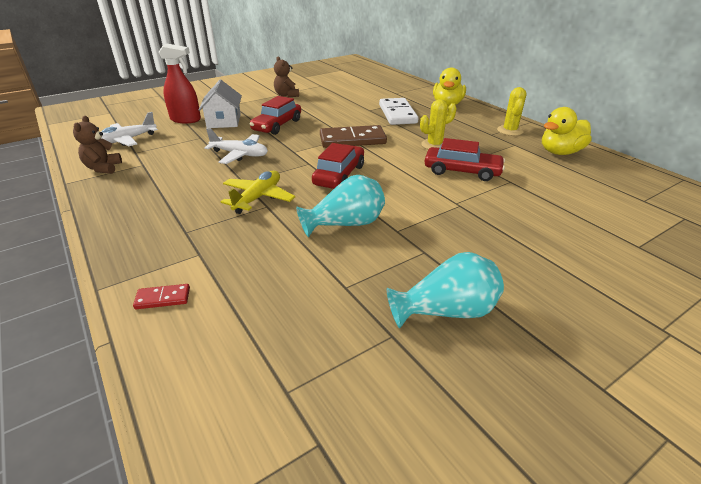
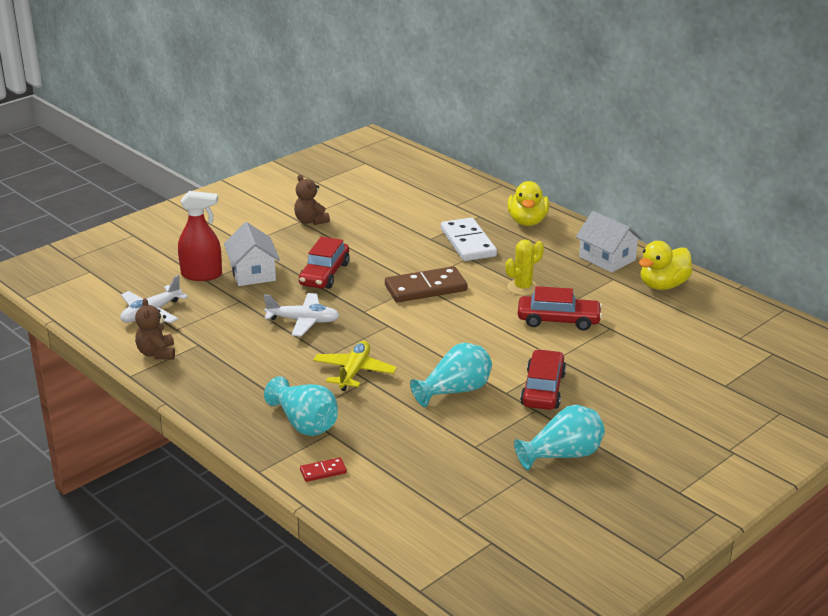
camera: 10 degrees left, 5 degrees down
red car [312,143,364,189] -> red car moved to [520,349,566,410]
yellow cactus [497,87,526,136] -> white house [576,211,643,273]
none -> turquoise vase [264,376,338,436]

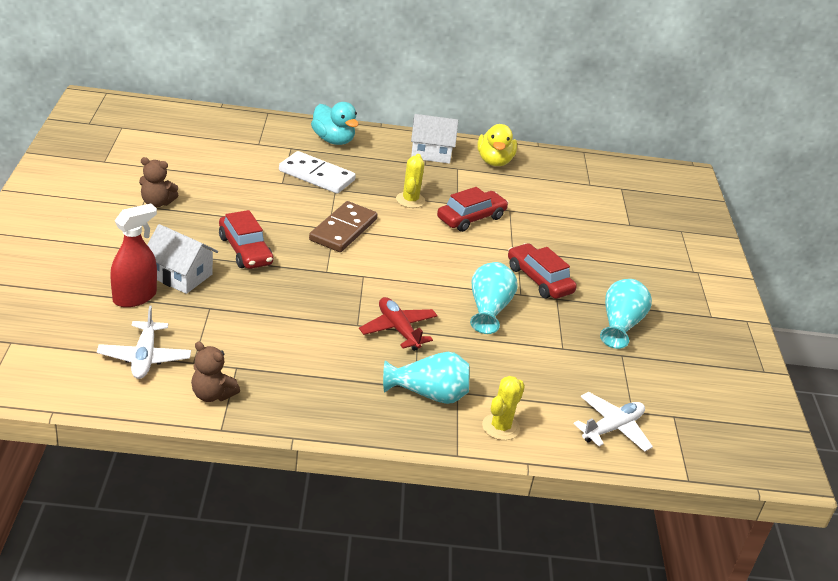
camera: 50 degrees left, 5 degrees up
white plane [264,293,340,336] -> white plane moved to [574,392,653,452]
red domino [300,457,347,482] -> yellow cactus [482,376,525,440]
yellow plane [313,341,397,391] -> red plane [359,297,438,351]
yellow duck [507,181,549,226] -> turquoise duck [311,102,359,145]

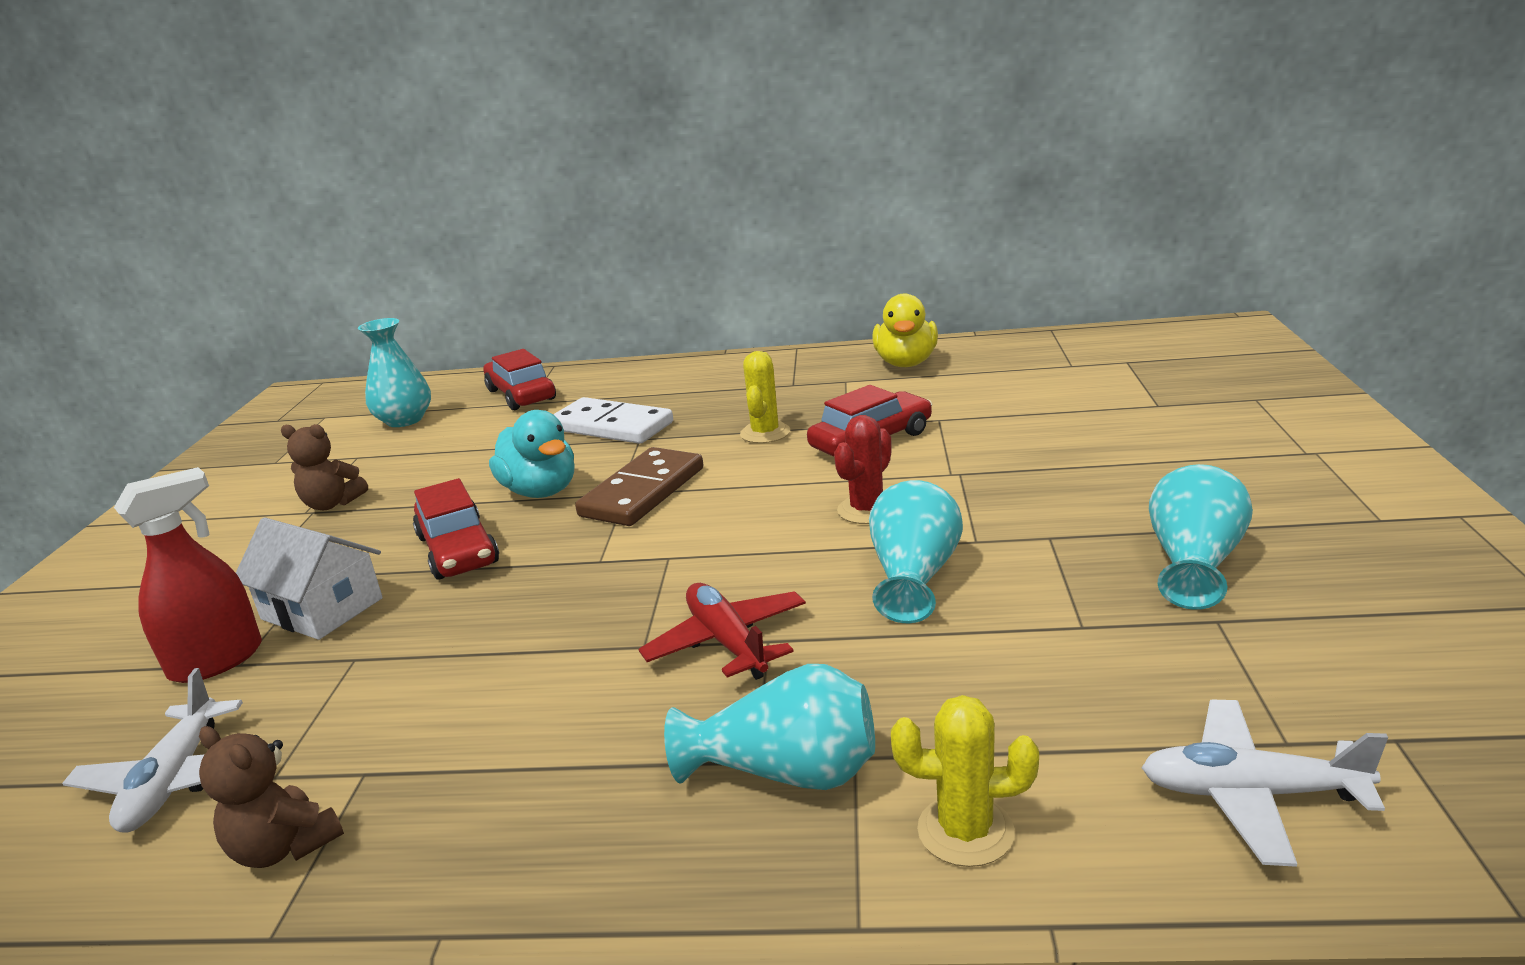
camera: 10 degrees right, 10 degrees down
turquoise duck [311,102,359,145] -> turquoise duck moved to [489,410,575,498]
white house [411,114,458,164] -> none
yellow cactus [482,376,525,440] -> yellow cactus turned 60 degrees clockwise [891,695,1039,867]
red car [508,243,577,299] -> red car moved to [483,349,556,410]
white plane [574,392,653,452] -> white plane turned 135 degrees counterclockwise [1141,700,1388,867]
none -> turquoise vase [358,318,431,427]
none -> red cactus [834,415,892,524]

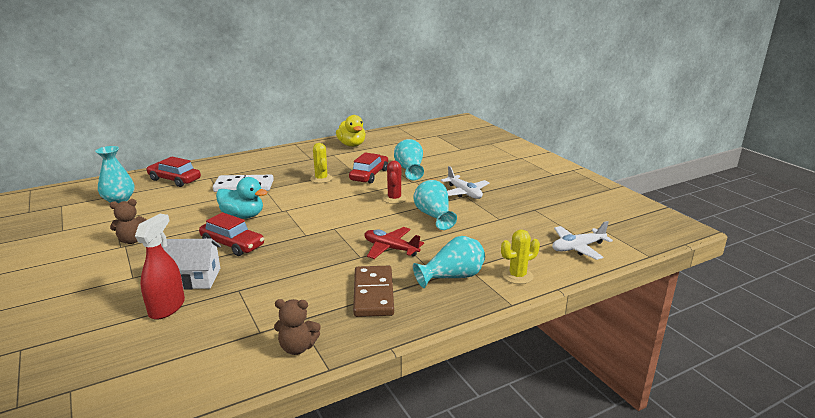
camera: 35 degrees left, 0 degrees up
white plane [62,668,243,833] -> white plane moved to [441,166,489,199]
brown domino [575,447,703,526] -> brown domino moved to [353,266,394,317]
turquoise vase [1149,464,1253,610] -> turquoise vase moved to [394,139,424,180]

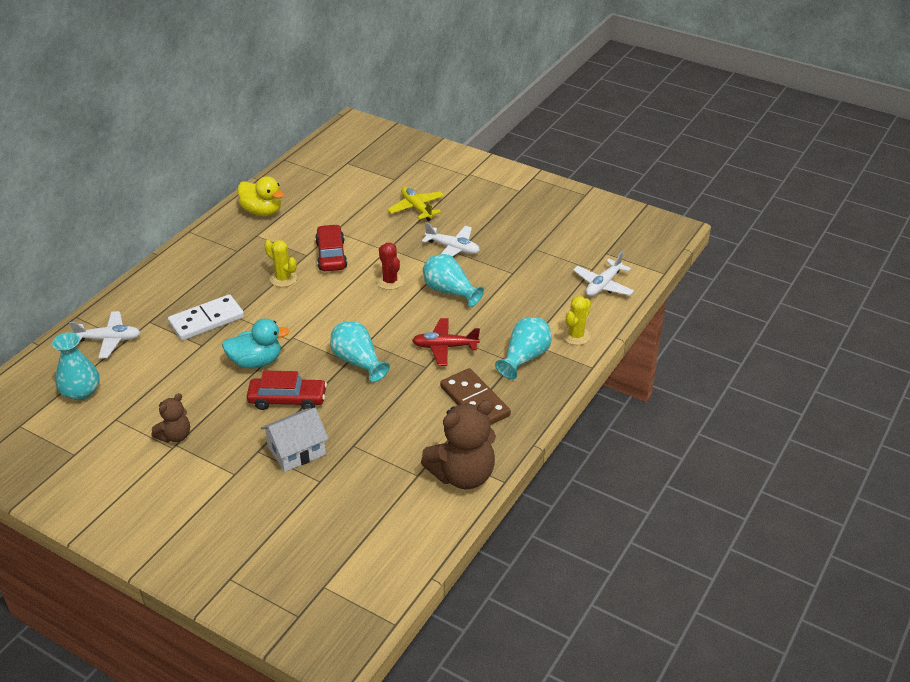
camera: 30 degrees left, 15 degrees up
red spray bottle [135,214,185,320] -> none
red car [146,156,201,187] -> white plane [70,311,141,359]
brown teddy bear [274,299,321,355] -> brown teddy bear [421,400,496,489], size x1.85
turquoise vase [394,139,424,180] -> turquoise vase moved to [330,321,390,382]
none -> yellow plane [387,187,444,221]

